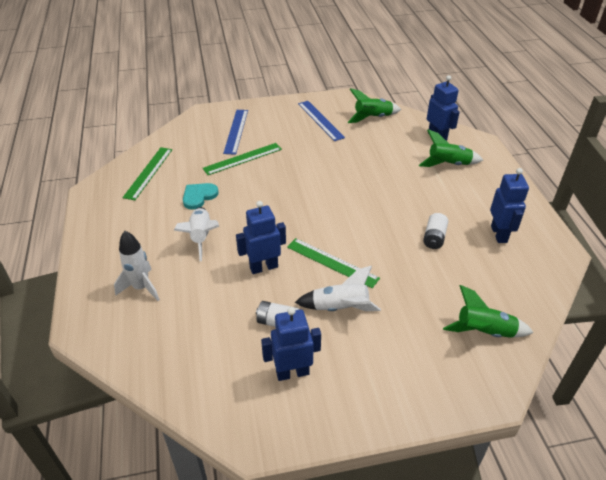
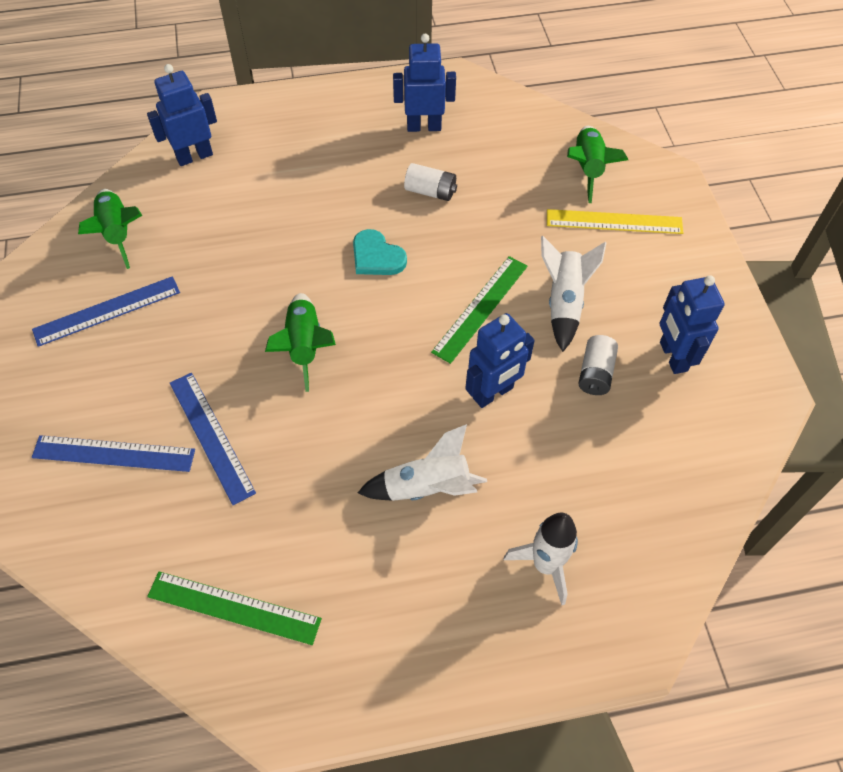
camera: 90 degrees left, 15 degrees up
turquoise heart [183,183,219,210] -> turquoise heart moved to [353,229,407,275]
green ruler [203,143,282,175] -> blue ruler [170,373,256,505]
blue robot [236,201,286,274] -> blue robot turned 105 degrees counterclockwise [465,313,535,408]
green rocket [419,129,483,167] -> green rocket moved to [265,293,336,392]
none -> yellow ruler [547,209,684,234]

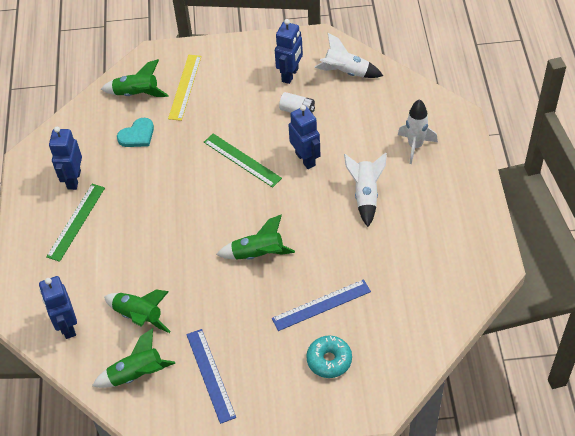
camera: 80 degrees left, 5 degrees down
blue ruler [32,435,195,472] -> turquoise donut [306,335,352,378]
green ruler [147,571,322,645] -> green ruler moved to [46,184,105,262]
turquoise heart [353,229,407,275] -> turquoise heart moved to [117,118,154,147]
white battery [404,163,457,201] -> none
white rocket [541,236,606,352] -> white rocket moved to [314,33,383,78]
blue robot [660,275,724,374] -> blue robot turned 60 degrees counterclockwise [275,19,303,84]
none -> green rocket [104,290,171,333]

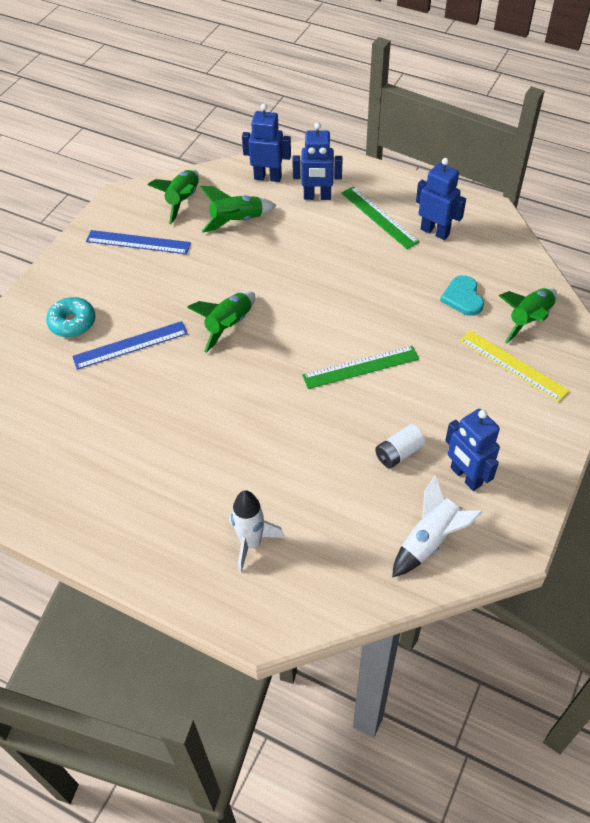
camera: 120 degrees right, 0 degrees up
blue ruler [272,279,371,331] -> blue ruler turned 60 degrees clockwise [72,321,188,370]
blue robot [289,105,320,169] -> blue robot moved to [292,122,343,200]
white rocket [344,153,387,227] -> none

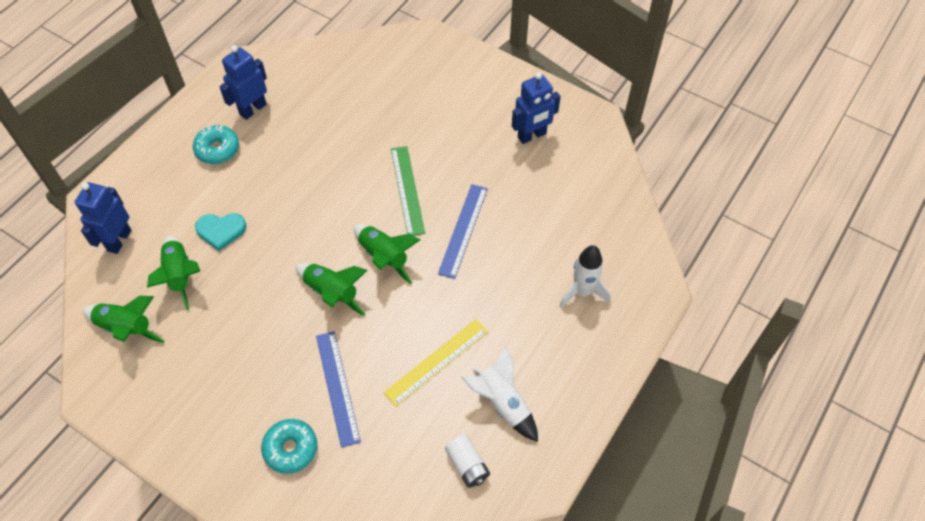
camera: 85 degrees left, 5 degrees up
blue ruler [86,230,191,254] -> blue ruler moved to [438,184,488,279]
blue robot [292,122,343,200] -> none
green ruler [341,186,419,249] -> turquoise donut [193,125,239,164]
white battery [375,424,426,468] -> white battery moved to [445,435,490,488]
white rocket [392,475,483,577] -> white rocket moved to [461,345,538,442]
turquoise heart [440,275,484,316] -> turquoise heart moved to [195,213,246,251]
yellow ruler [460,330,569,402] -> yellow ruler moved to [384,319,488,406]
green rocket [499,288,557,343] -> green rocket moved to [354,224,420,284]

